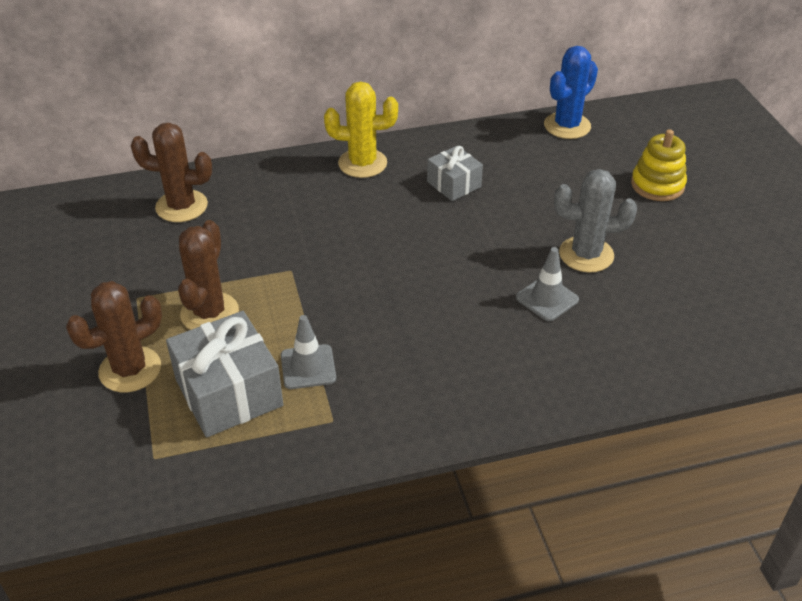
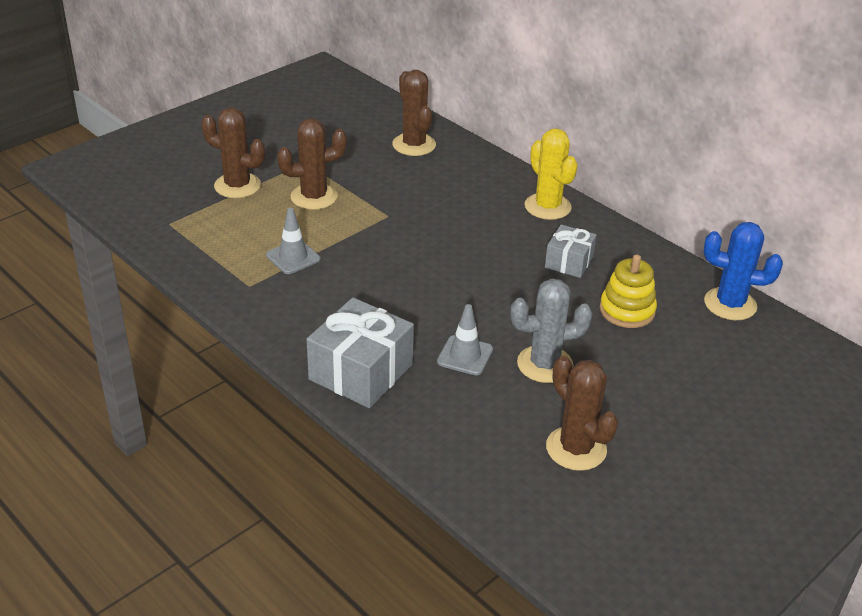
camera: 60 degrees right, 5 degrees down
grey gift [166,311,283,438] -> grey gift moved to [306,298,414,408]
grey cactus [554,169,637,273] -> grey cactus turned 75 degrees counterclockwise [510,279,593,383]
yellow stacking toy [631,129,687,201] -> yellow stacking toy moved to [600,254,657,328]
none -> brown cactus [546,356,618,471]

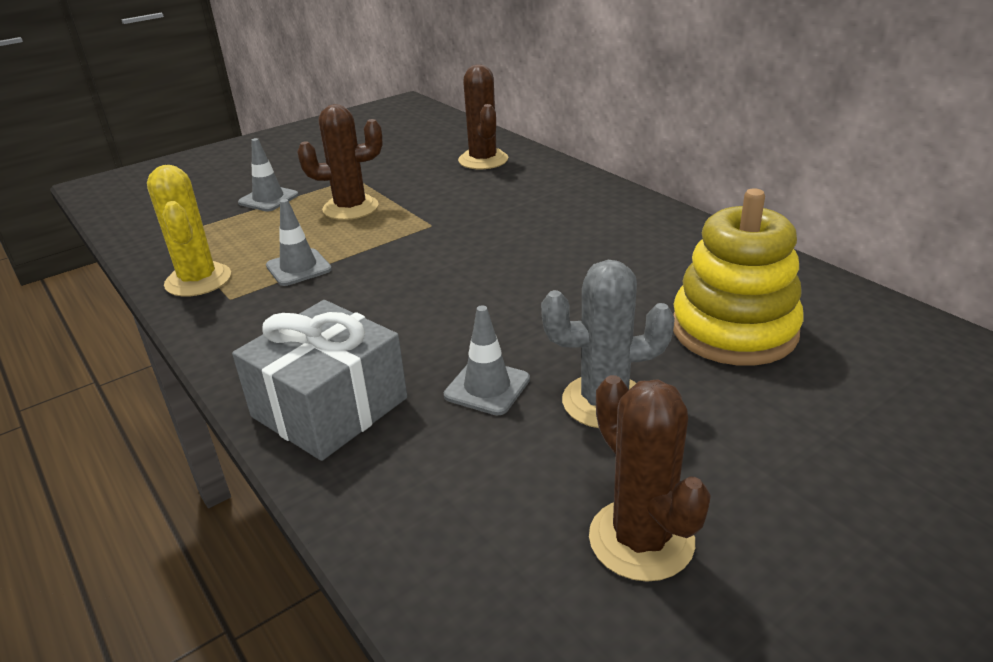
camera: 10 degrees right, 5 degrees down
brown cactus [201,107,265,198] -> grey traffic cone [238,138,299,212]
yellow cactus [525,129,578,220] -> yellow cactus moved to [147,165,231,297]
grey gift [545,225,597,278] -> none
yellow stacking toy [600,254,657,328] -> yellow stacking toy [673,188,804,366], size x1.54
blue cactus [704,222,783,320] -> none

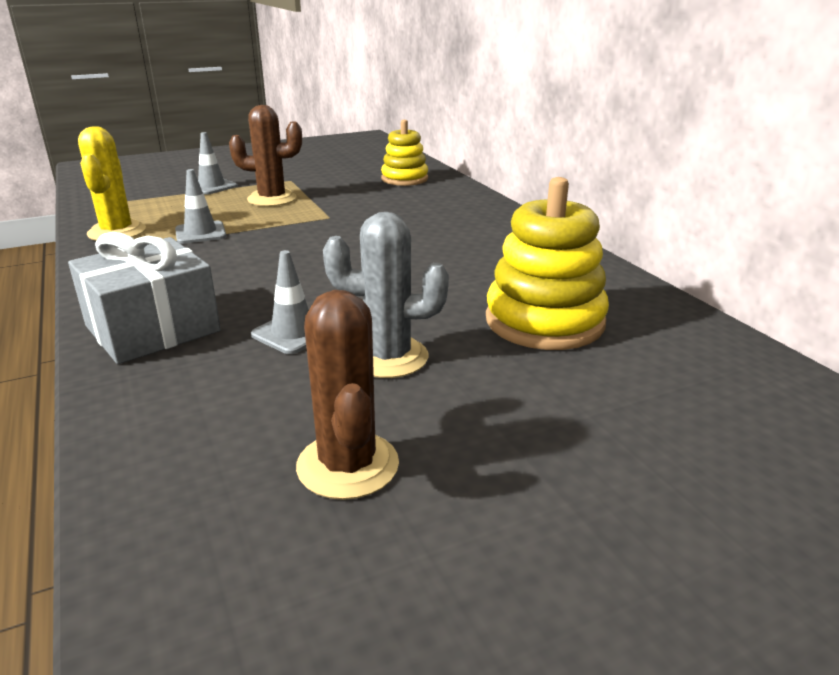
camera: 10 degrees right, 5 degrees down
brown cactus [458,64,508,169] -> yellow stacking toy [381,120,428,186]

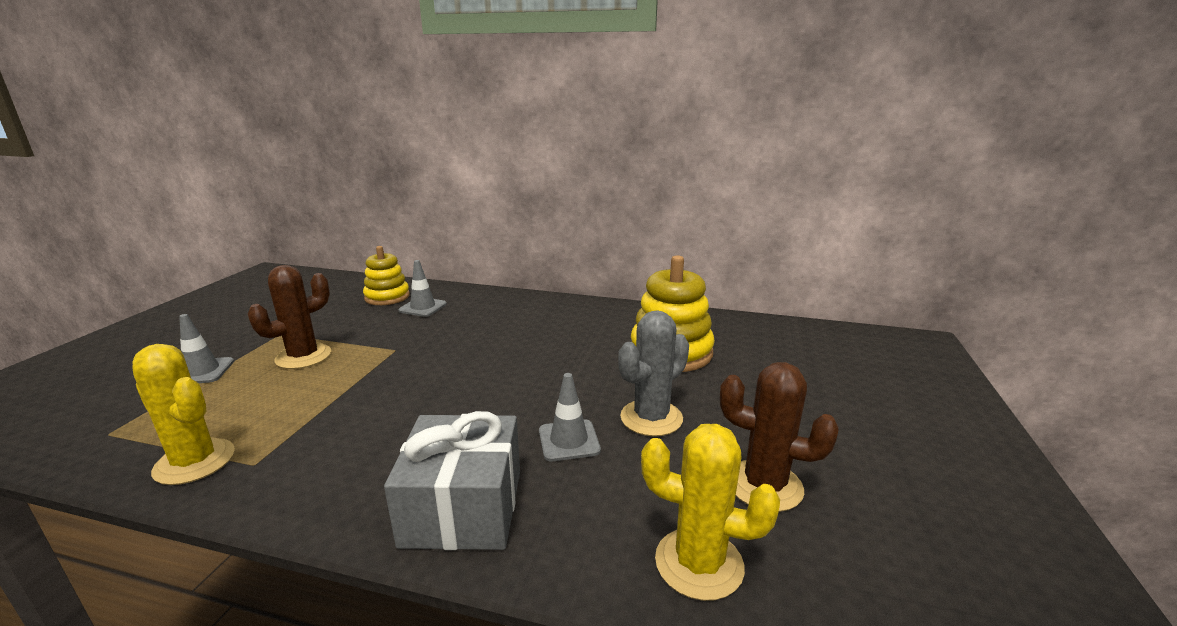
camera: 50 degrees left, 5 degrees down
grey traffic cone [175,169,226,244] -> grey traffic cone moved to [398,260,447,317]
none -> yellow cactus [641,424,780,601]

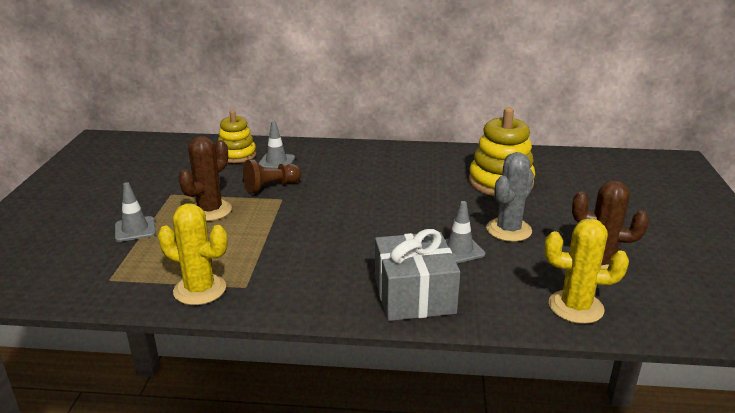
camera: 10 degrees left, 5 degrees up
none -> brown pawn [243,159,301,194]

